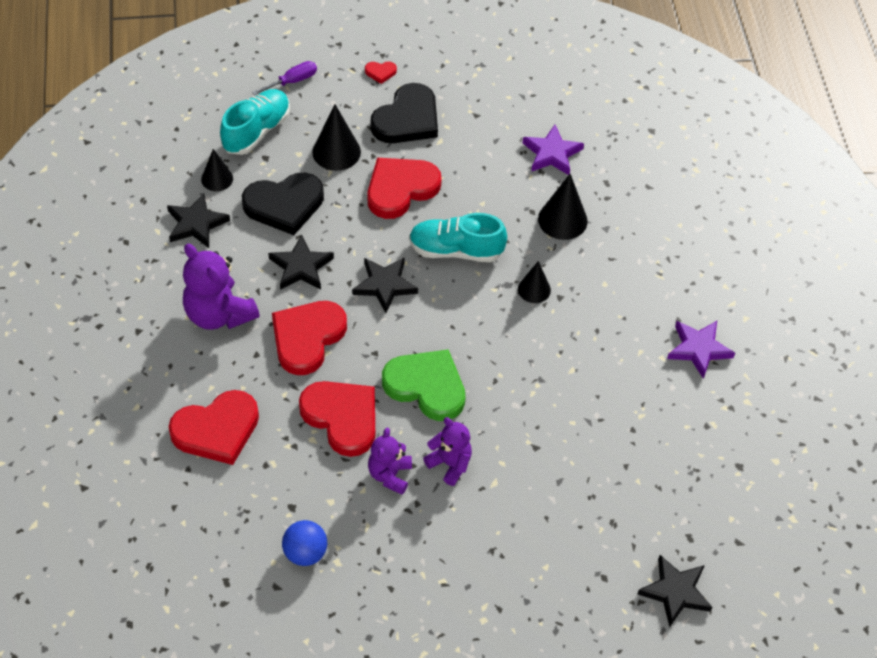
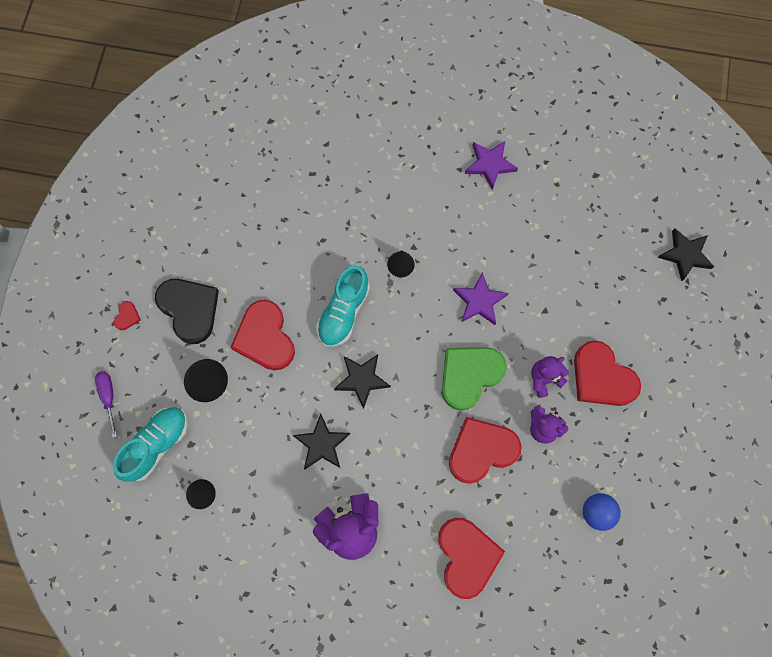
camera: 70 degrees left, 20 degrees up
black star [167,193,230,248] -> none
turquoise shoe [220,89,290,155] -> turquoise shoe turned 75 degrees clockwise [113,407,188,482]
black heart [242,173,324,235] -> none
red heart [272,301,347,375] -> red heart moved to [574,340,641,406]
purple star [522,125,584,175] -> purple star moved to [453,272,508,325]
black cone [538,174,588,240] -> none

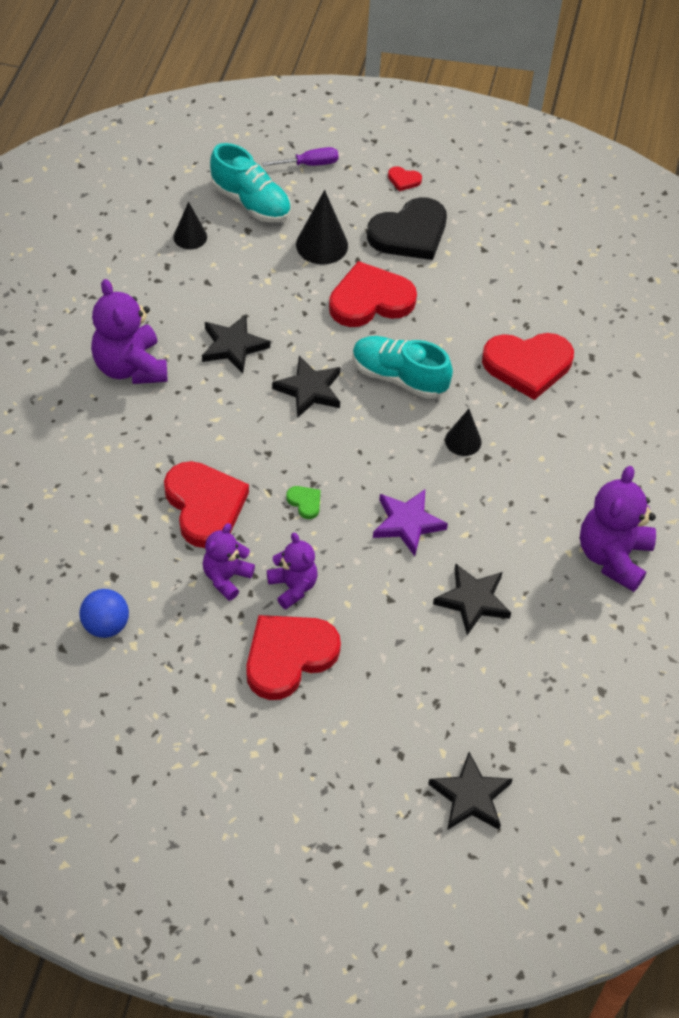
camera: 90 degrees right, 20 degrees down
red heart [438,518,505,599] -> red heart moved to [482,333,574,400]
green heart [442,347,507,411] -> green heart [286,486,320,519], size x0.41
purple star [465,141,518,190] -> purple teddy bear [580,466,656,592]
none -> black star [433,564,511,635]

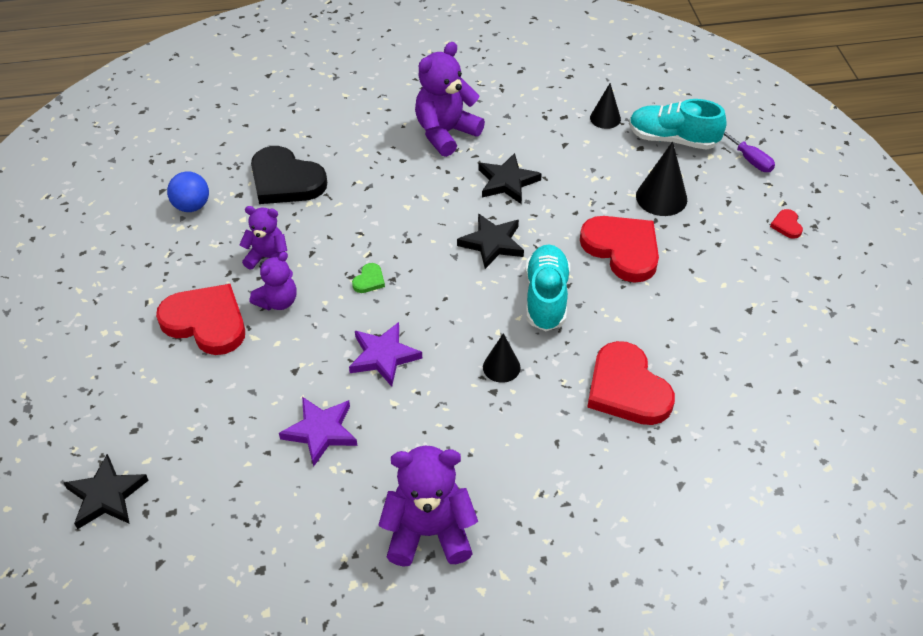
camera: 70 degrees right, 5 degrees down
red heart [164,461,249,548] -> none
turquoise shoe [210,143,291,223] -> turquoise shoe turned 90 degrees clockwise [629,99,727,150]
black heart [367,197,447,260] -> black heart moved to [251,146,327,204]
black star [433,564,511,635] -> purple star [279,397,357,466]

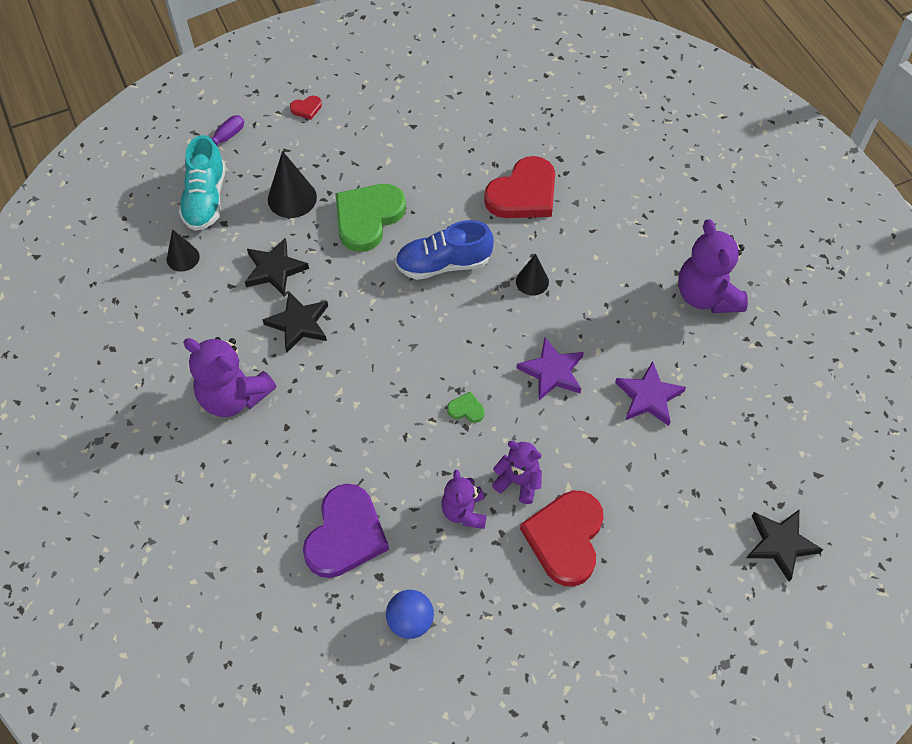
camera: 105 degrees left, 10 degrees up
black heart [251,146,327,204] -> purple heart [303,484,389,578]
black star [457,213,524,269] -> black star moved to [245,237,309,296]
turquoise shoe [525,245,570,331] -> blue shoe [395,220,493,280]
red heart [580,216,659,283] -> green heart [336,184,406,252]

